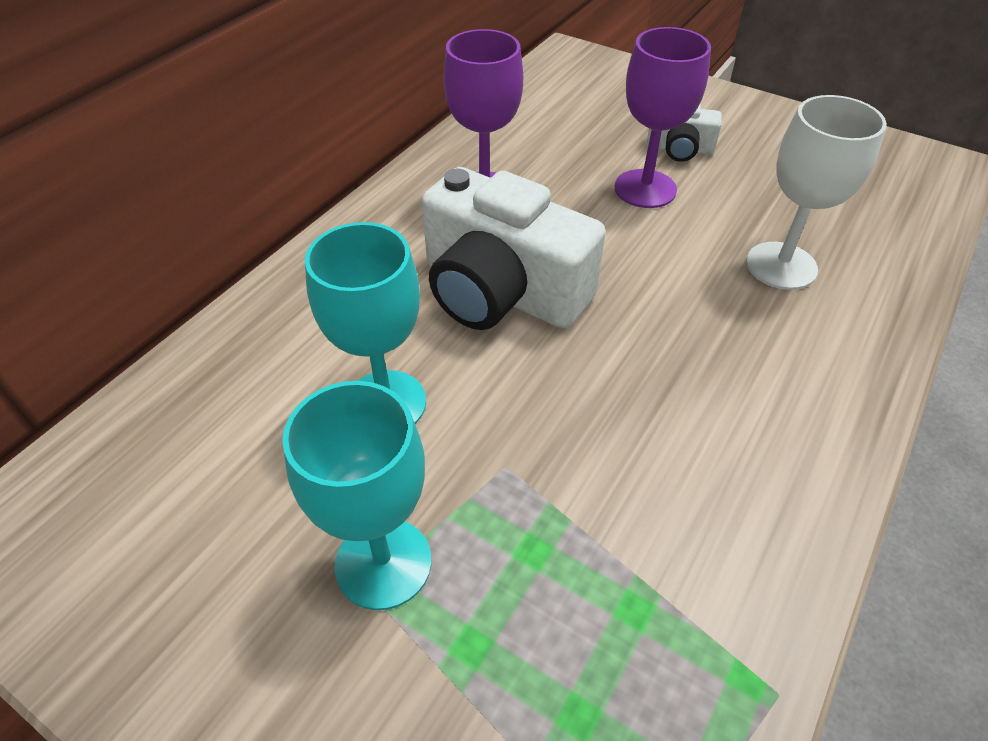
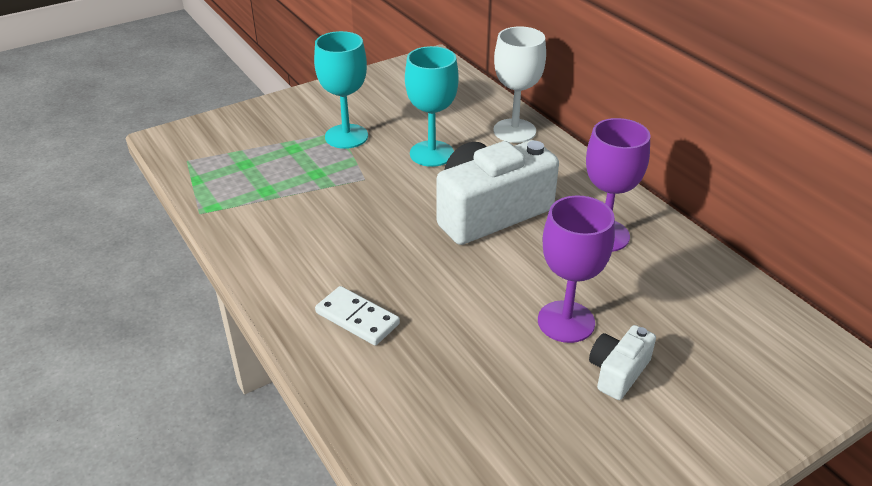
camera: 115 degrees right, 10 degrees down
white goblet [746,95,887,290] -> white goblet moved to [493,26,546,143]
none -> white domino [315,286,400,346]

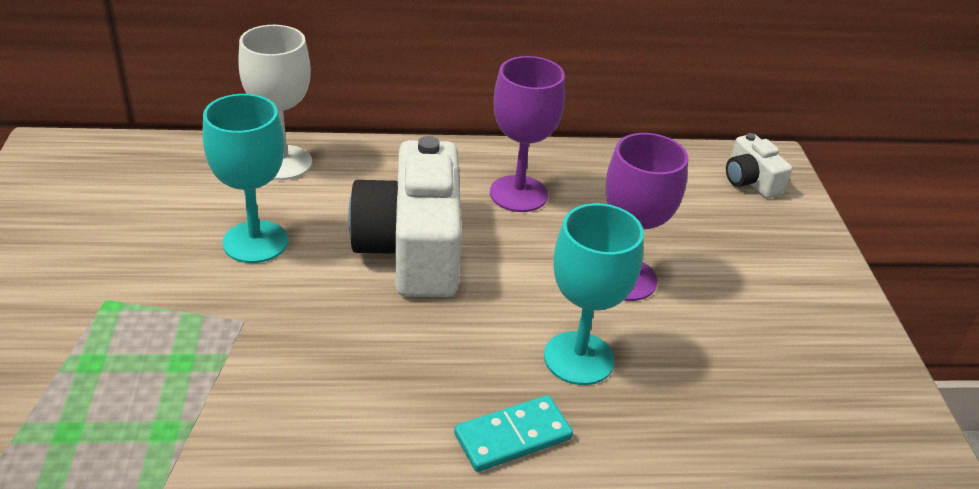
camera: 65 degrees left, 0 degrees up
turquoise goblet [314,31,368,149] -> turquoise goblet moved to [544,203,644,385]
white domino [315,286,400,346] -> turquoise domino [454,395,573,472]
white camera [589,325,656,400] -> white camera moved to [726,133,792,198]

